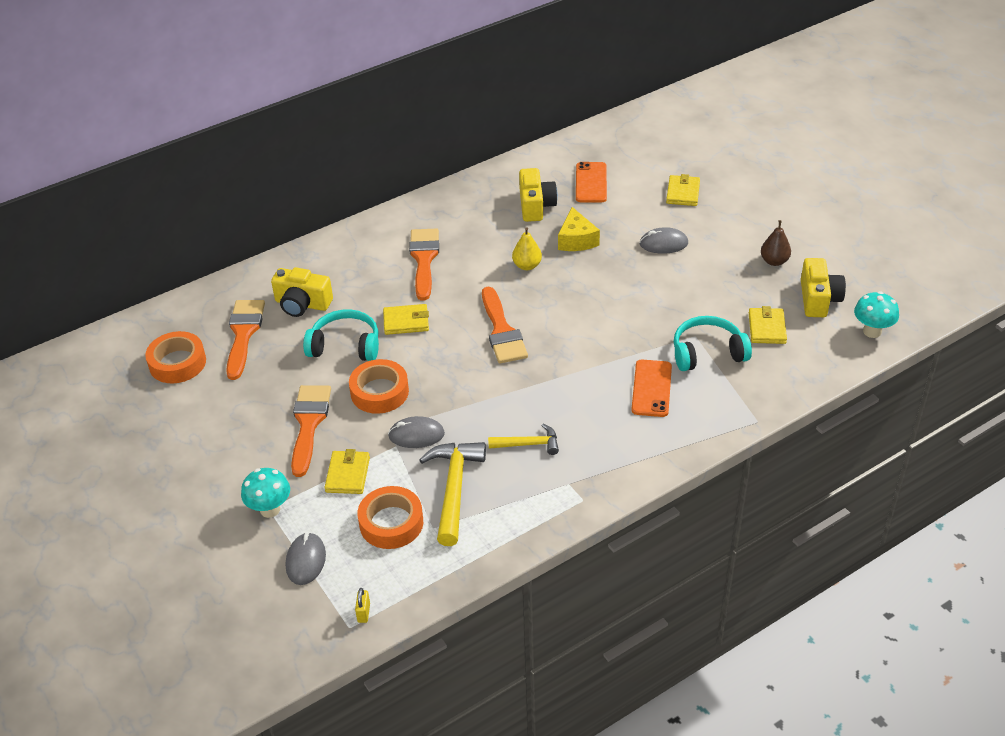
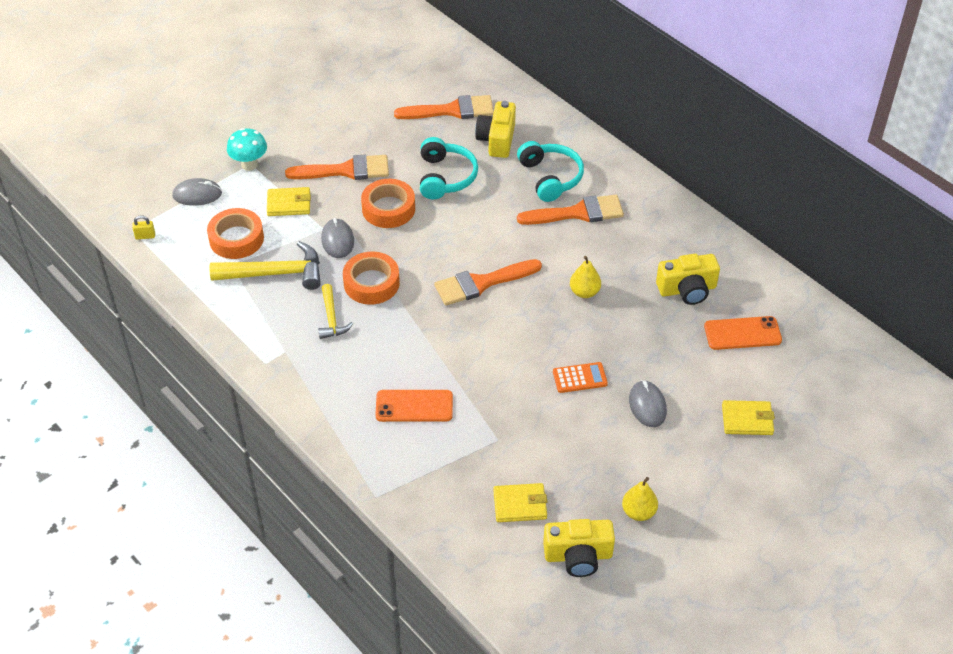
camera: 80 degrees right, 5 degrees up
orange tape [145,331,206,383] -> orange tape moved to [343,251,400,305]
yellow wallet [383,304,429,335] -> none
yellow cheese [558,207,600,251] -> none
turquoise headphones [674,316,752,371] -> turquoise headphones moved to [517,141,584,202]
brown pear [761,220,791,266] -> yellow pear [622,477,658,521]
turquoise mushroom [854,291,899,338] -> none
none -> orange calculator [553,362,608,393]

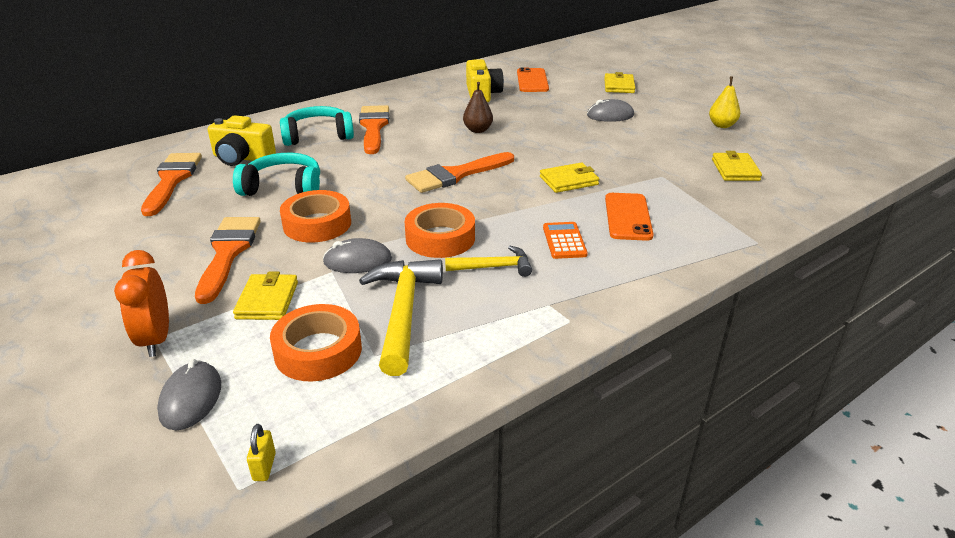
camera: 85 degrees left, 15 degrees down
turquoise mushroom [227,128,267,171] -> orange clock [114,250,169,357]
orange brush [434,259,542,306] -> orange brush turned 75 degrees clockwise [405,152,514,193]
yellow camera [543,519,615,577] -> none
orange calculator [553,362,608,393] -> orange calculator moved to [543,222,588,259]
yellow pear [570,256,601,298] -> brown pear [463,82,493,133]
none -> yellow wallet [540,162,599,193]

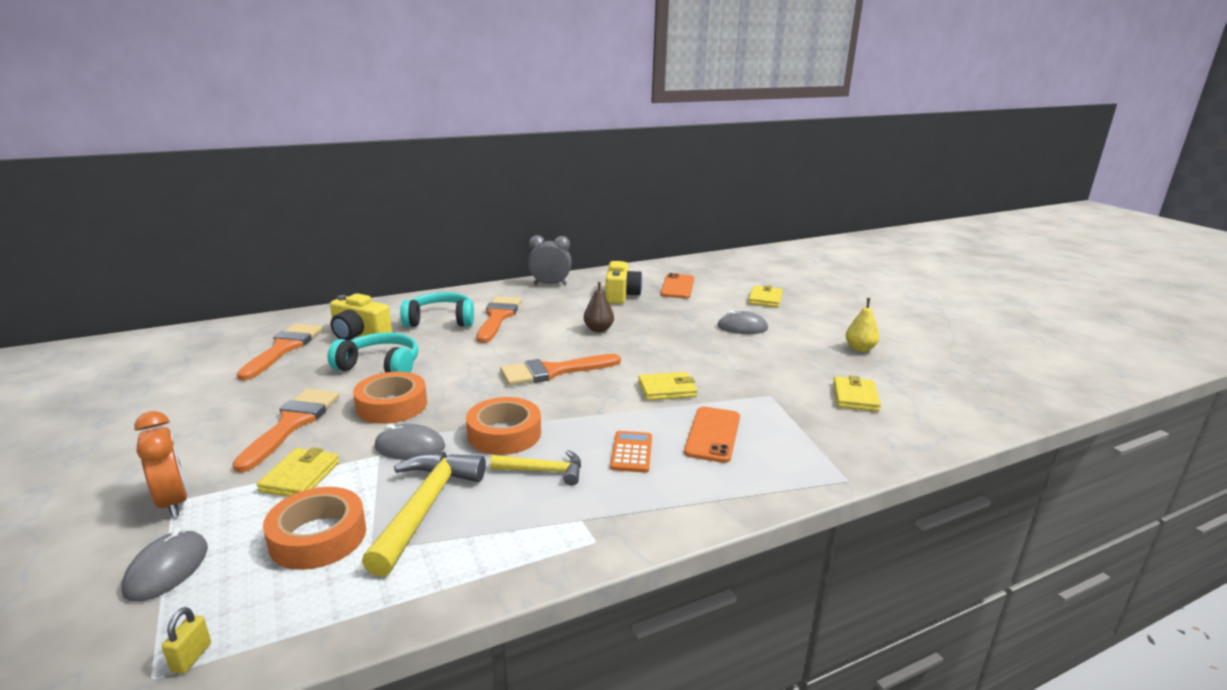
camera: 10 degrees right, 10 degrees down
orange clock [114,250,169,357] -> orange clock turned 150 degrees clockwise [134,411,188,518]
none -> grey clock [528,235,571,285]

